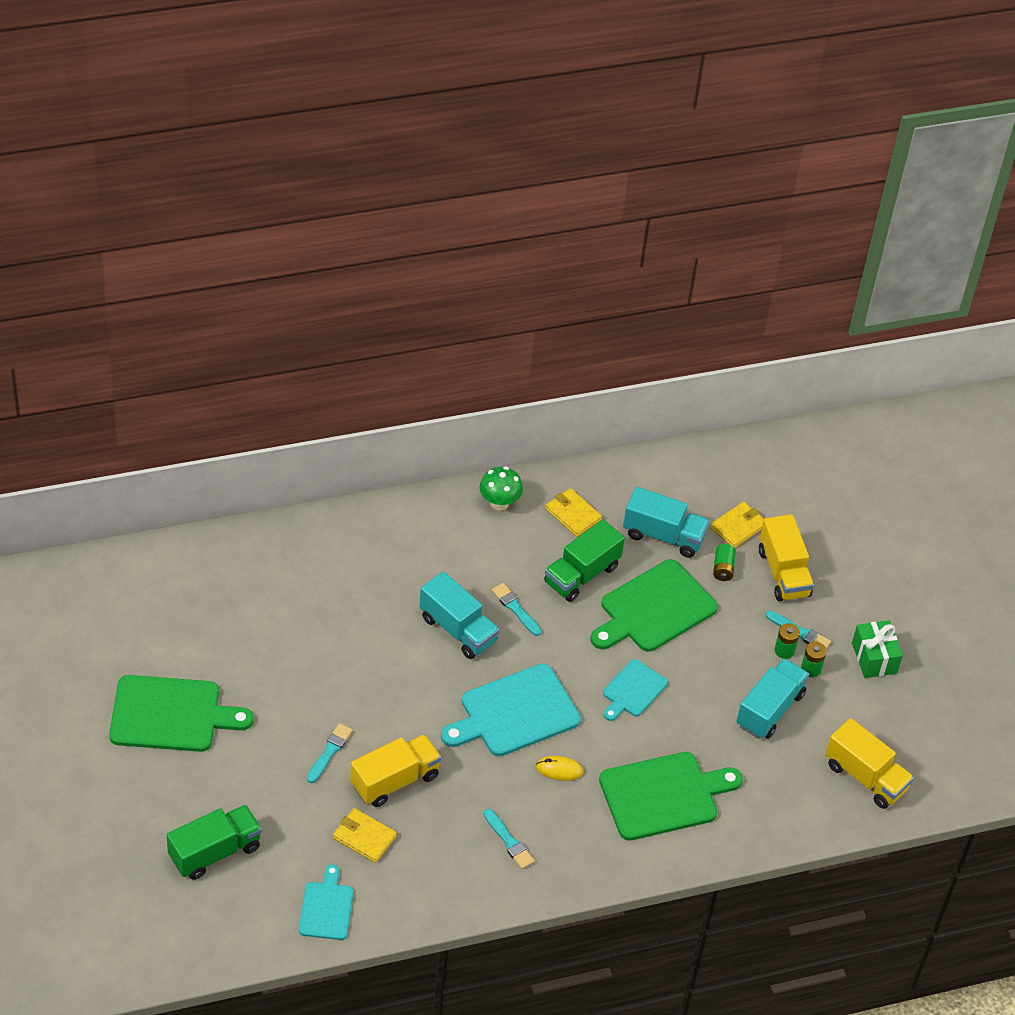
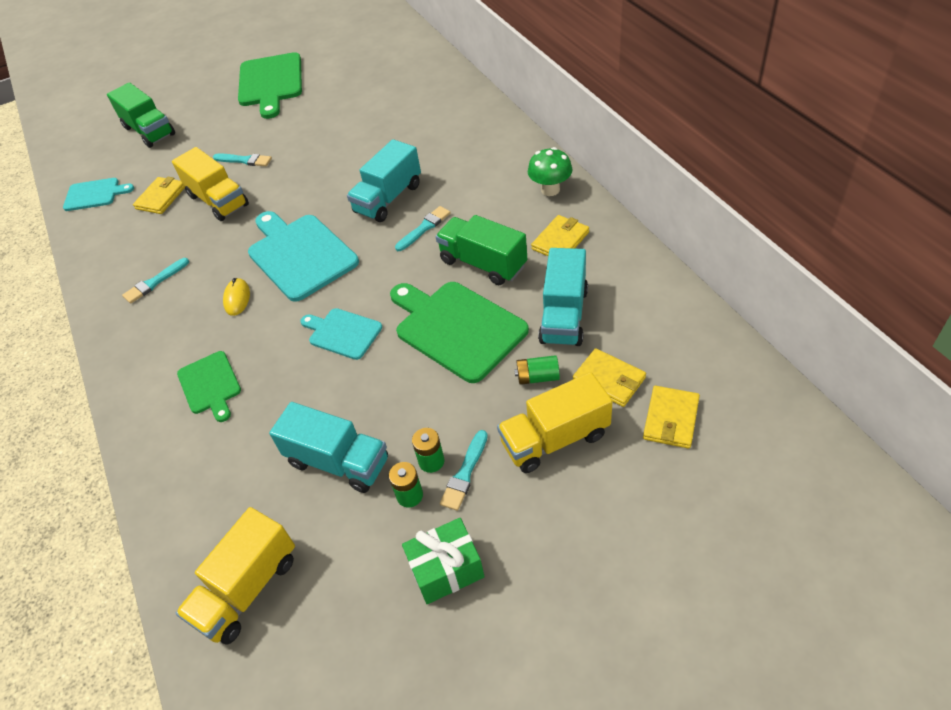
camera: 90 degrees right, 0 degrees up
green cutting board [599,752,743,841] -> green cutting board [177,351,241,422], size x0.57
none -> yellow wallet [643,386,700,449]

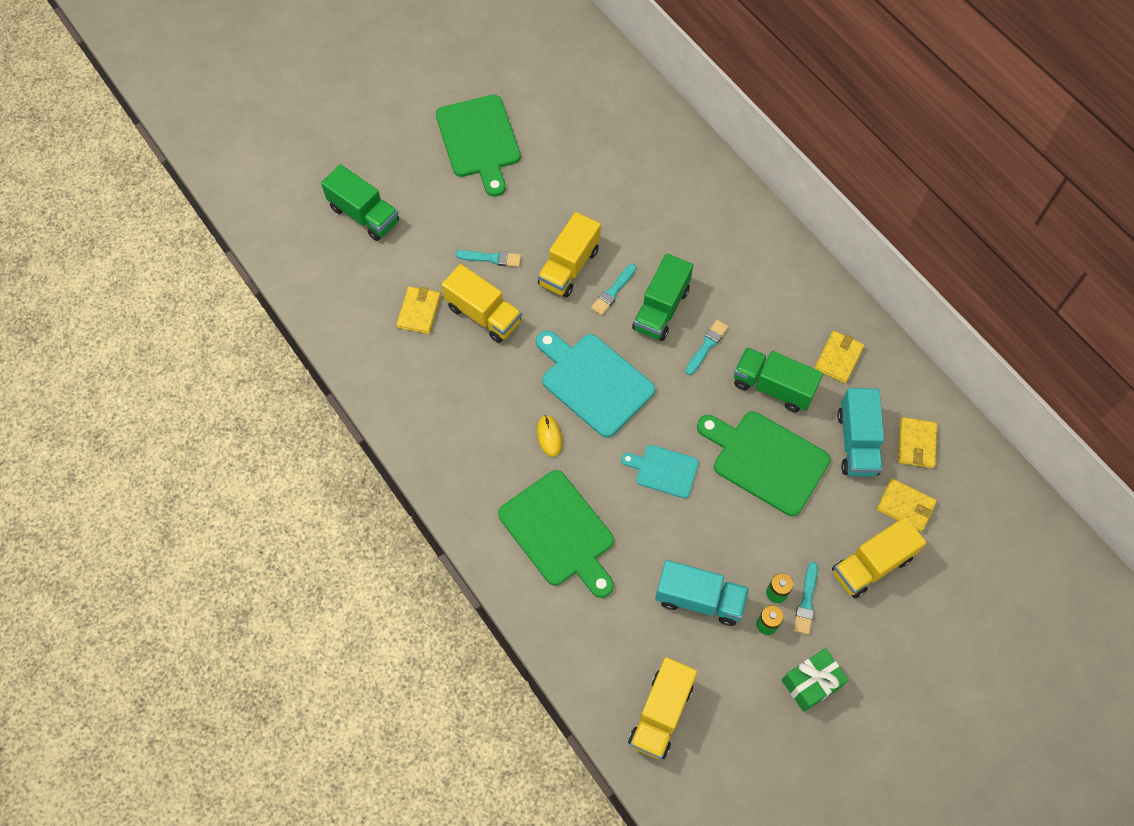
camera: 15 degrees left, 15 degrees up
turquoise cutting board [63,178,134,211] -> none
turquoise brush [122,258,189,304] -> turquoise brush moved to [591,264,636,315]
green cutting board [177,351,241,422] -> green cutting board [498,470,614,598], size x1.77
turquoise truck [347,139,421,222] -> green truck [632,254,693,341]
green battery [514,355,560,385] -> none
green mushroom [528,147,572,196] -> none
yellow wallet [643,386,700,449] -> yellow wallet moved to [898,417,937,468]
none -> yellow truck [538,212,601,297]

